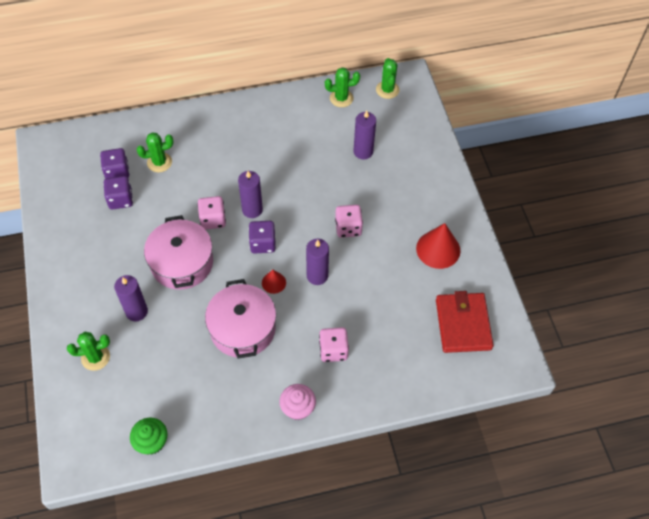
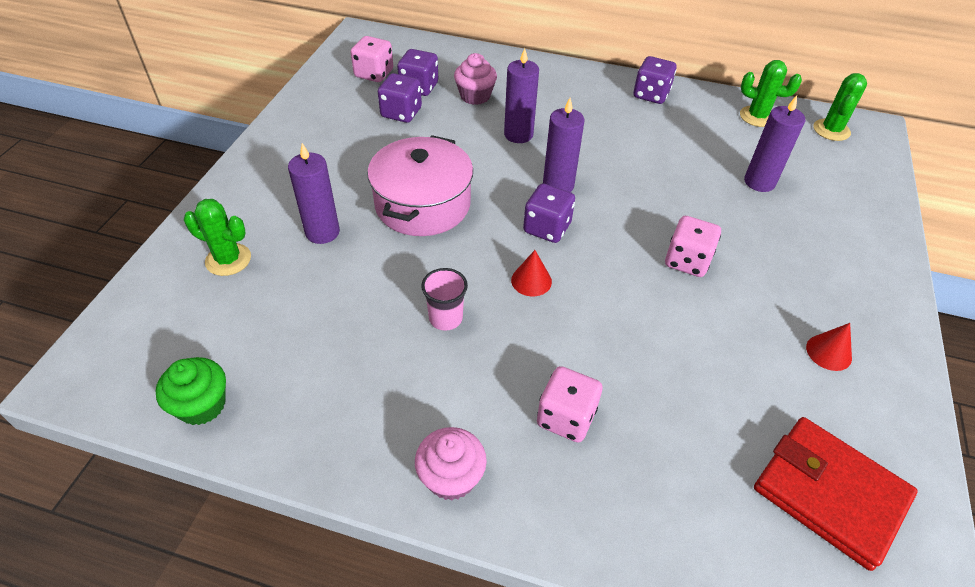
camera: 30 degrees right, 10 degrees down
green cactus [137,132,174,172] -> pink cupcake [454,53,497,105]
pink dice [198,196,226,230] -> pink dice moved to [351,36,393,82]
pink pot [205,279,276,359] -> pink cup [421,268,468,331]
purple candle [306,239,329,285] -> purple candle moved to [504,48,539,143]
red cone [416,223,460,269] -> red cone [806,323,852,371], size x0.54
red wallet [436,291,494,353] -> red wallet turned 75 degrees counterclockwise [754,417,918,571]
none -> purple dice [634,56,677,104]

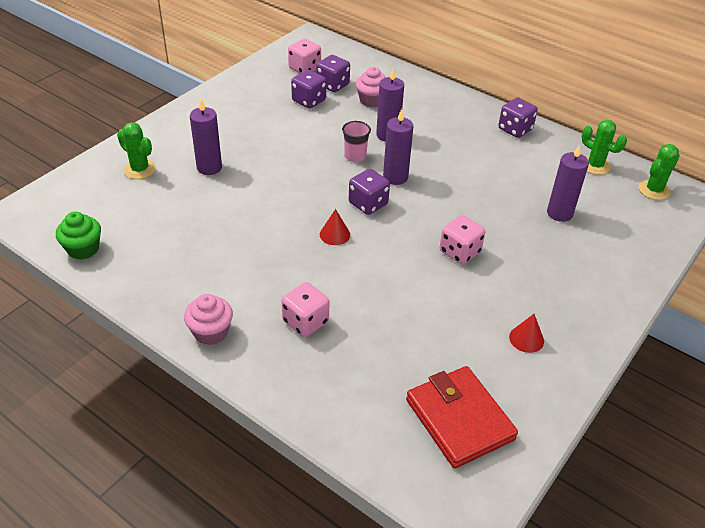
camera: 20 degrees right, 5 degrees down
pink pot [367,135,473,236] -> none
pink cup [421,268,468,331] -> pink cup moved to [342,121,371,162]

